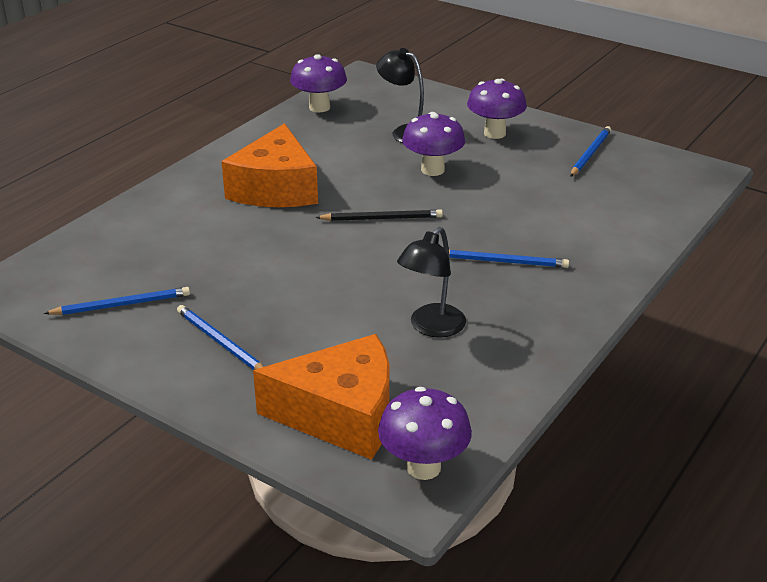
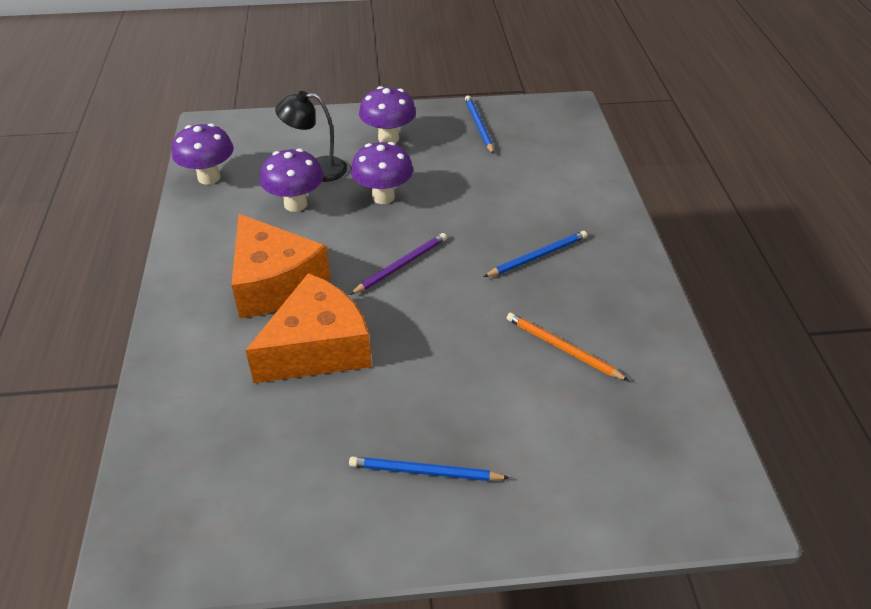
camera: 40 degrees left, 10 degrees up
blue pencil [44,287,190,315] -> none
orange cheese [253,334,390,460] -> orange cheese moved to [246,273,372,383]
black pencil [315,209,443,221] -> purple pencil [350,233,447,295]
purple mushroom [378,387,472,480] -> purple mushroom moved to [260,149,323,212]
black lamp [397,227,466,338] -> orange pencil [507,313,629,381]

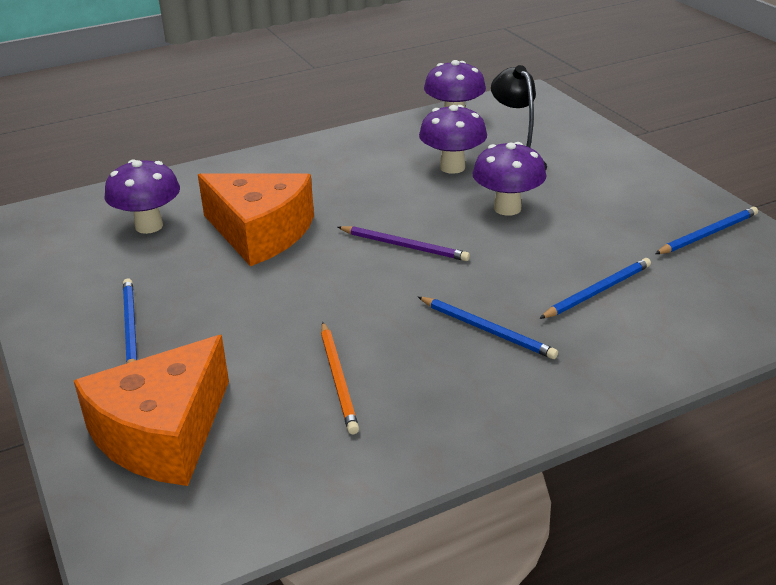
camera: 70 degrees right, 10 degrees down
orange cheese [231,214,330,318] -> orange cheese moved to [74,335,229,486]
purple mushroom [359,86,416,143] -> purple mushroom moved to [105,159,180,234]
orange pencil [507,313,629,381] -> orange pencil turned 150 degrees clockwise [321,322,359,434]
none -> blue pencil [539,258,651,319]

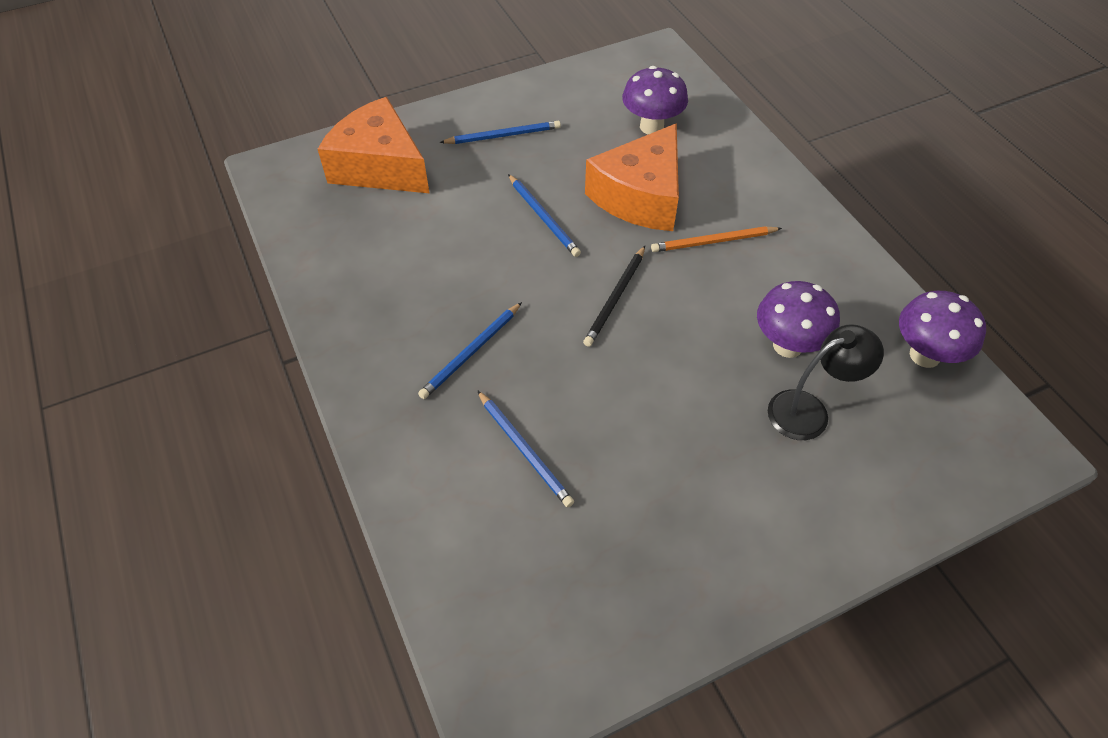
camera: 90 degrees right, 20 degrees up
orange pencil [321,322,359,434] -> orange pencil moved to [651,226,782,252]
purple pencil [338,226,470,261] -> black pencil [583,246,645,347]
purple mushroom [473,142,547,216] -> none
blue pencil [655,207,758,254] -> blue pencil moved to [508,174,581,257]

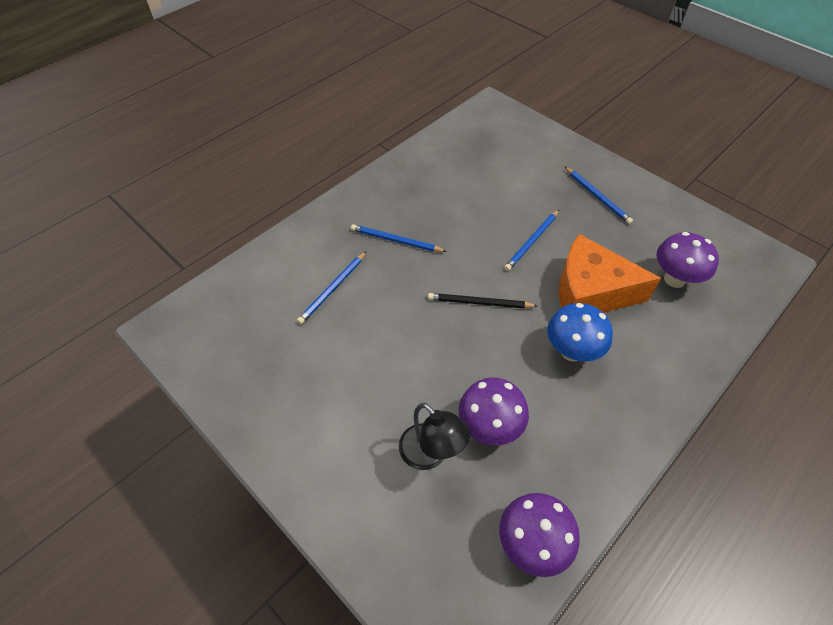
camera: 70 degrees right, 0 degrees up
orange cheese [318,97,429,193] -> none
orange pencil [651,226,782,252] -> blue mushroom [547,303,613,362]

